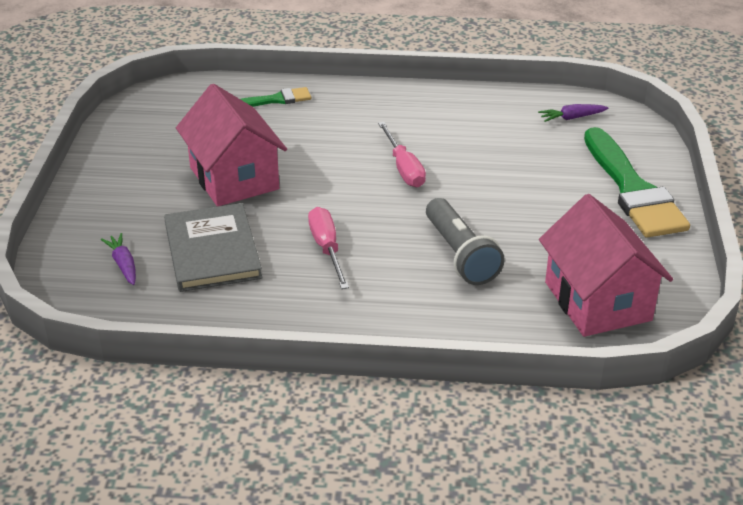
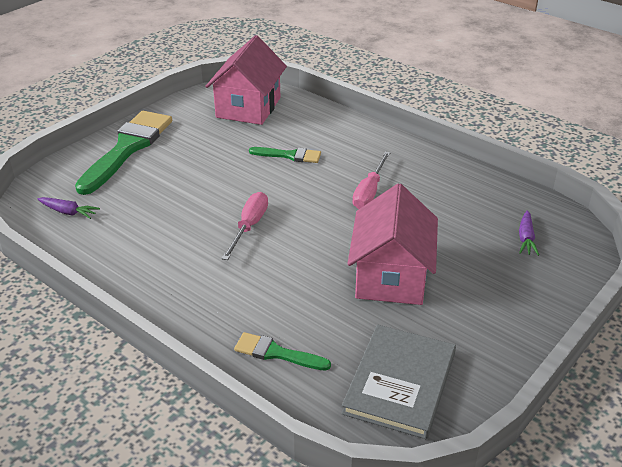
camera: 145 degrees left, 0 degrees up
grey book [164,203,263,292] -> grey book moved to [342,324,456,439]
grey flashlight [426,198,505,285] -> green brush [249,147,321,163]

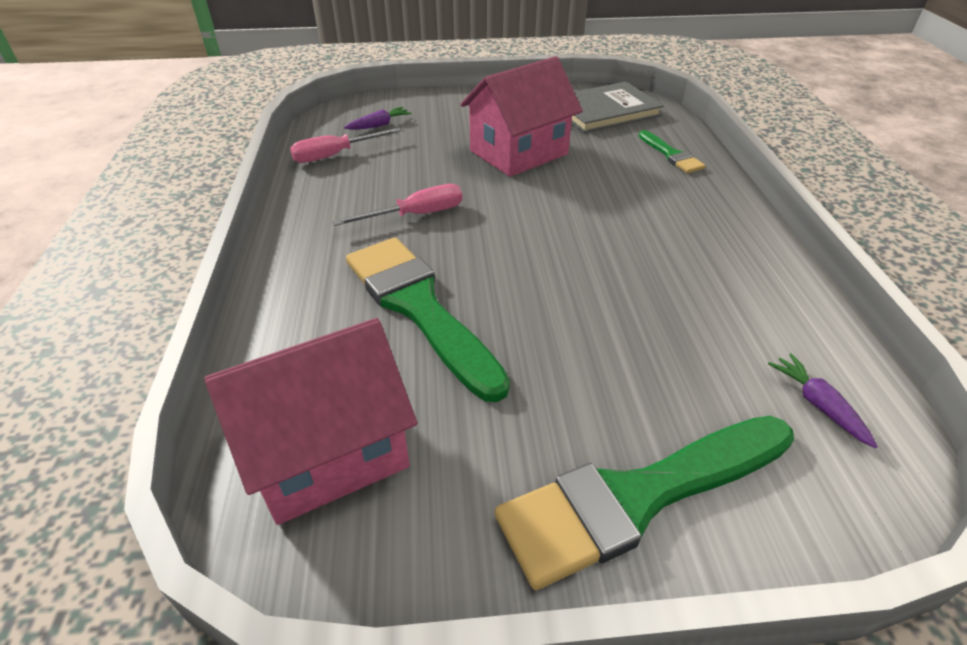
camera: 135 degrees left, 5 degrees up
pink screwdriver [222,192,268,260] -> pink screwdriver moved to [290,127,402,163]
green brush [249,147,321,163] -> green brush [346,237,510,402], size x2.04

